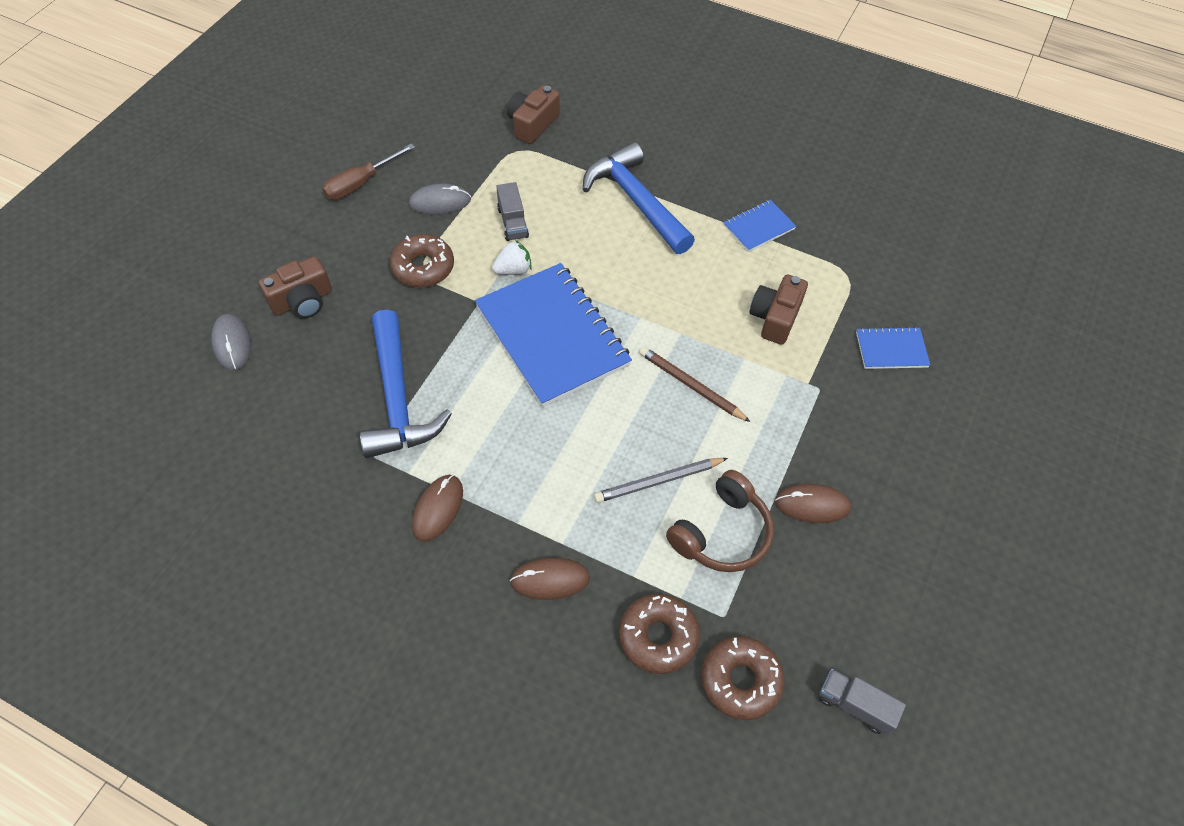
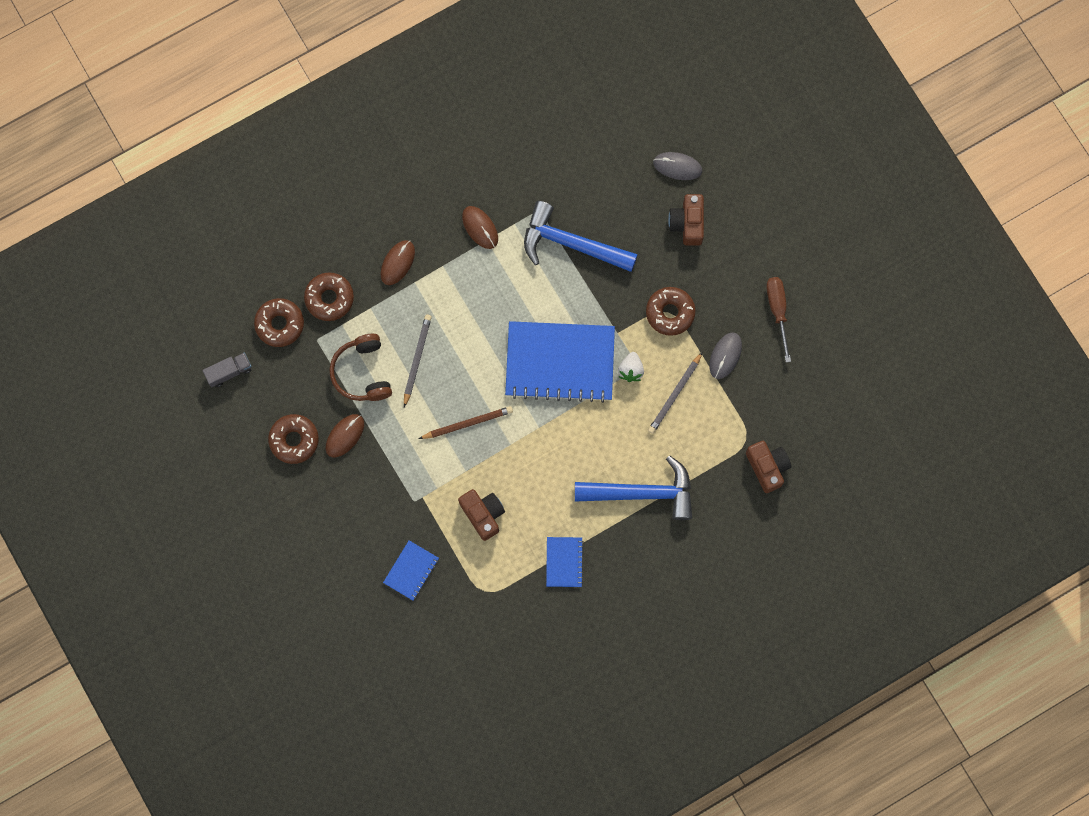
camera: 125 degrees right, 20 degrees up
grey truck [496,182,529,241] -> grey pencil [648,352,702,434]
none -> brown donut [268,414,319,464]

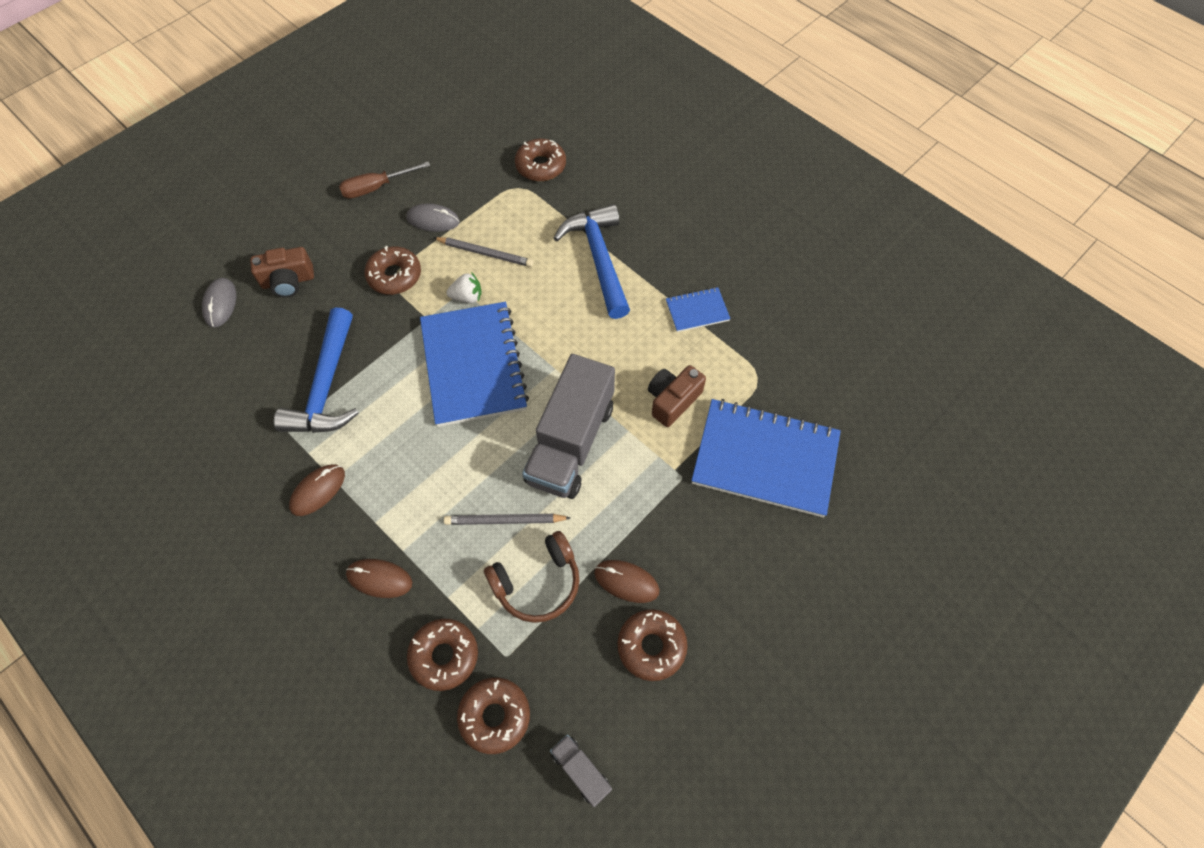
camera: 105 degrees left, 15 degrees down
blue notebook [383,540,439,600] -> blue notebook [691,399,841,517], size x2.17
brown pencil [419,406,513,439] -> grey truck [522,354,615,499]
brown camera [746,441,791,493] -> brown donut [515,139,566,181]

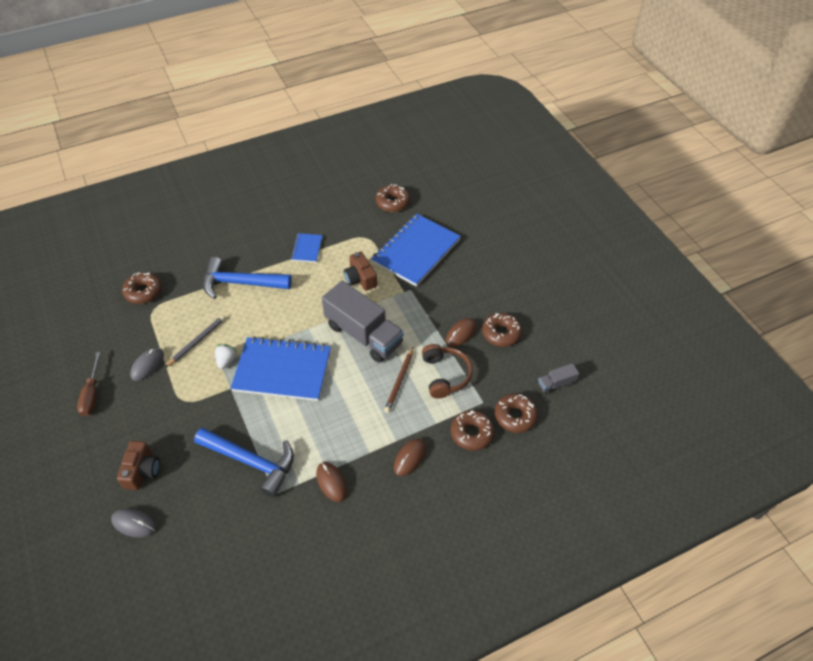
camera: 70 degrees left, 10 degrees down
brown donut [364,246,421,295] -> brown donut moved to [376,184,410,212]
grey pencil [444,514,570,525] -> brown pencil [384,347,413,413]

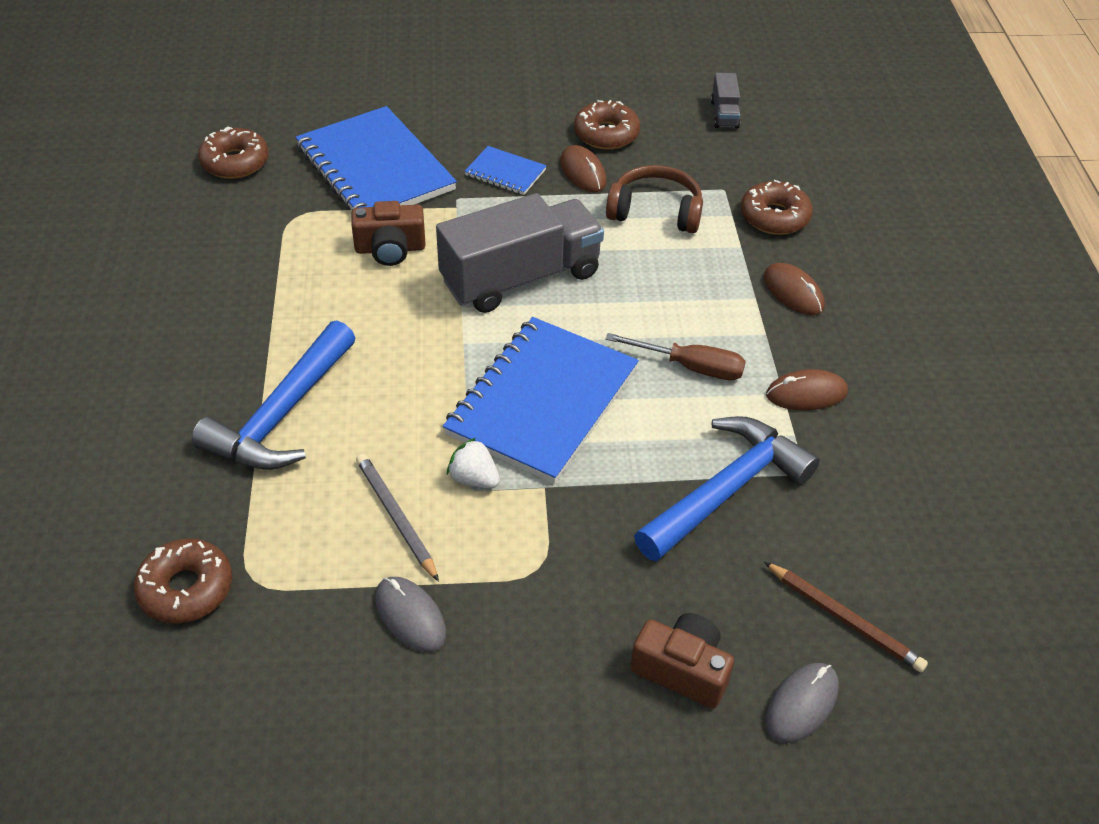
camera: 70 degrees left, 5 degrees down
brown screwdriver [77,352,100,416] -> brown screwdriver moved to [605,333,746,381]
blue notebook [291,233,322,262] -> blue notebook moved to [465,146,547,195]
brown pencil [384,347,413,413] -> brown pencil moved to [764,562,928,672]
brown donut [494,394,538,433] -> none

